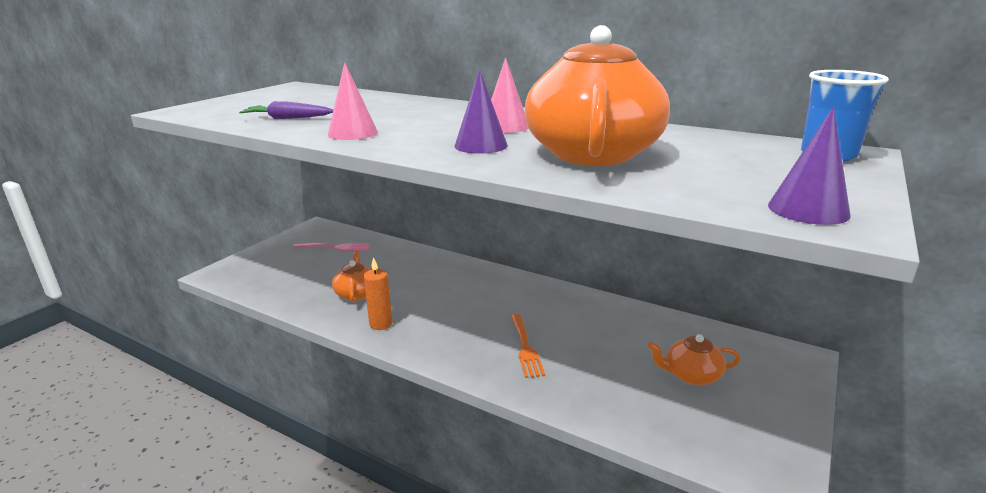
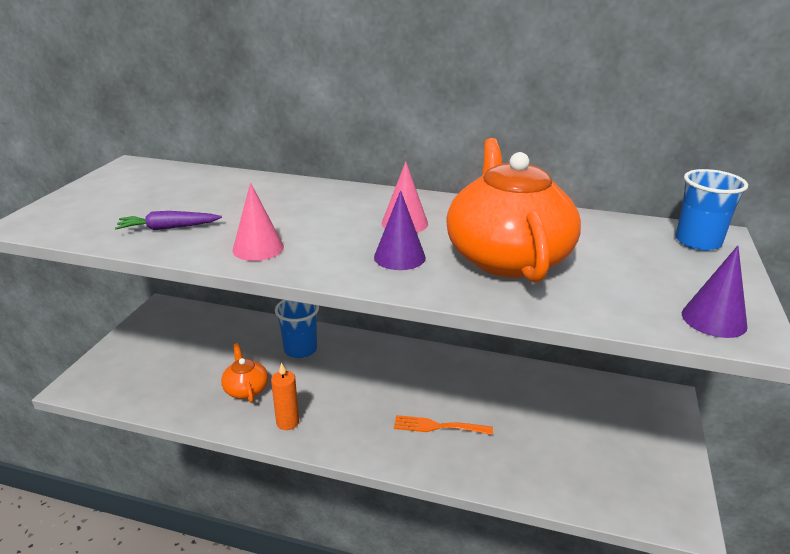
camera: 15 degrees left, 5 degrees up
pink fork [293,243,371,251] -> none
orange fork [511,314,545,378] -> orange fork turned 120 degrees clockwise [394,415,493,435]
orange teapot [648,334,740,385] -> none
none -> blue cup [275,300,319,358]

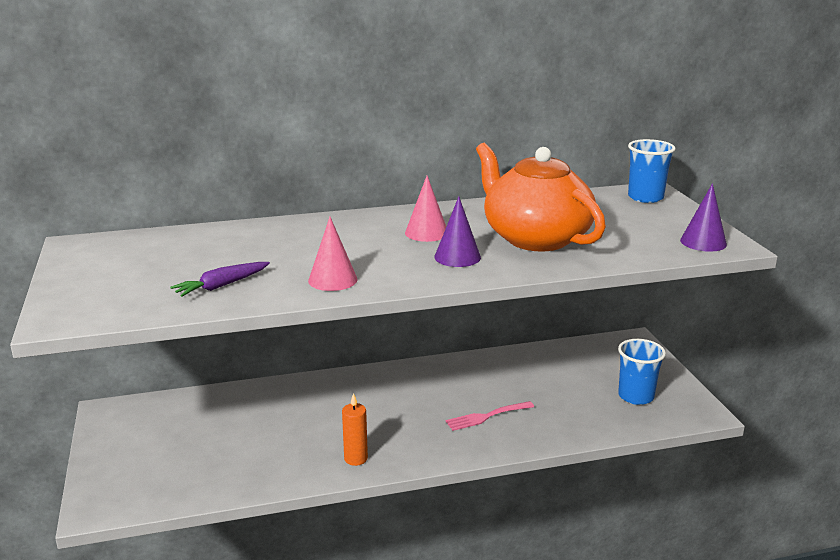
camera: 30 degrees left, 5 degrees down
orange teapot [221,343,268,403] -> none
blue cup [275,300,319,358] -> blue cup moved to [618,339,666,405]
orange fork [394,415,493,435] -> pink fork [445,401,534,431]

